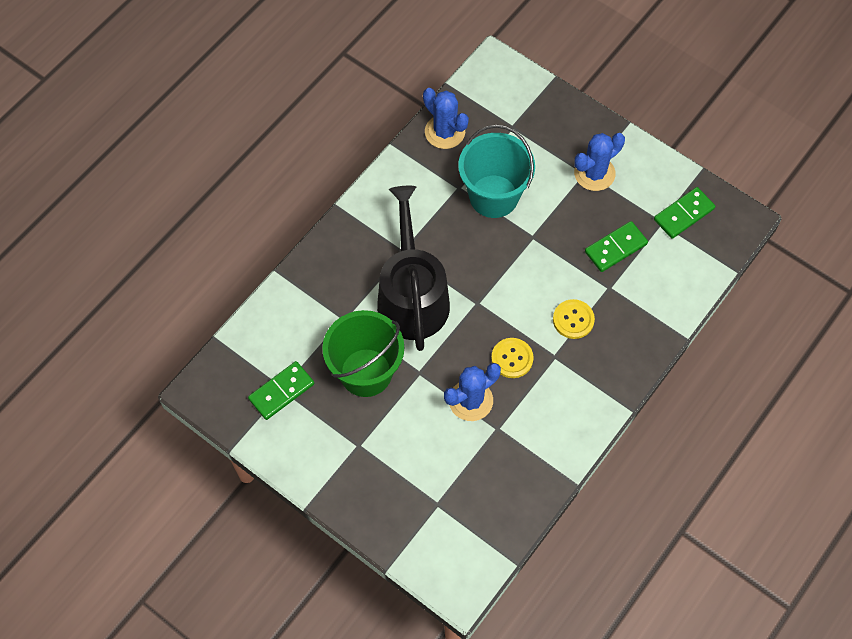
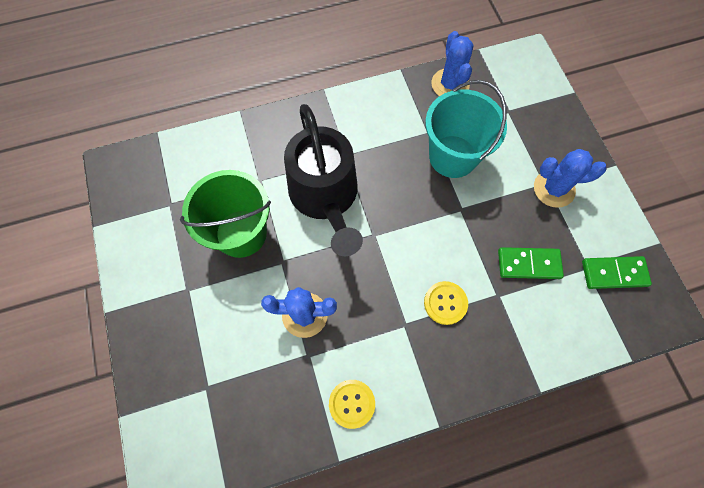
camera: 35 degrees right, 5 degrees up
green domino [248,361,314,420] -> none
black watering can [377,186,450,351] -> black watering can turned 135 degrees clockwise [284,104,363,256]
yellow button [491,338,534,378] -> yellow button moved to [329,380,375,429]

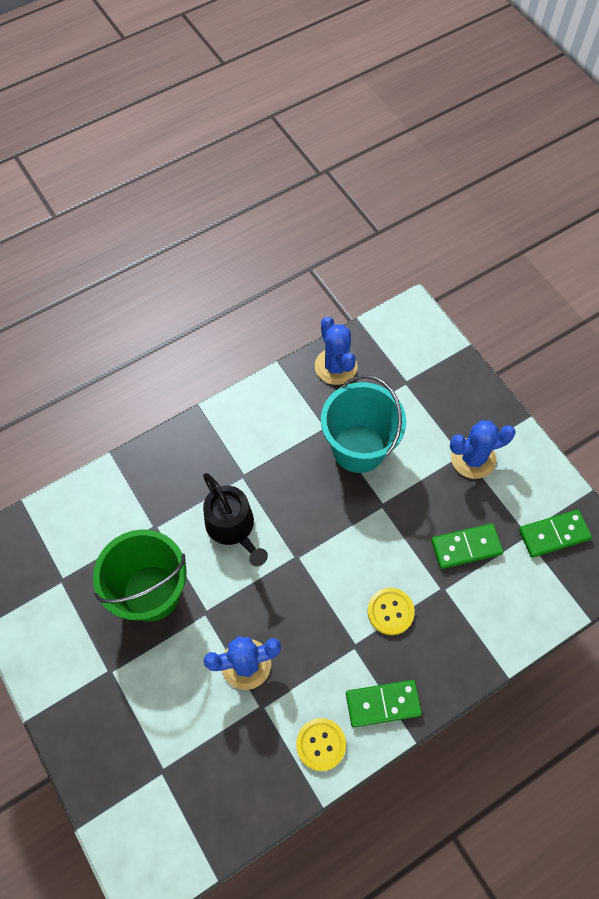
camera: 15 degrees left, 5 degrees down
black watering can [284,104,363,256] -> black watering can [203,473,268,566], size x0.63
none -> green domino [346,680,422,728]

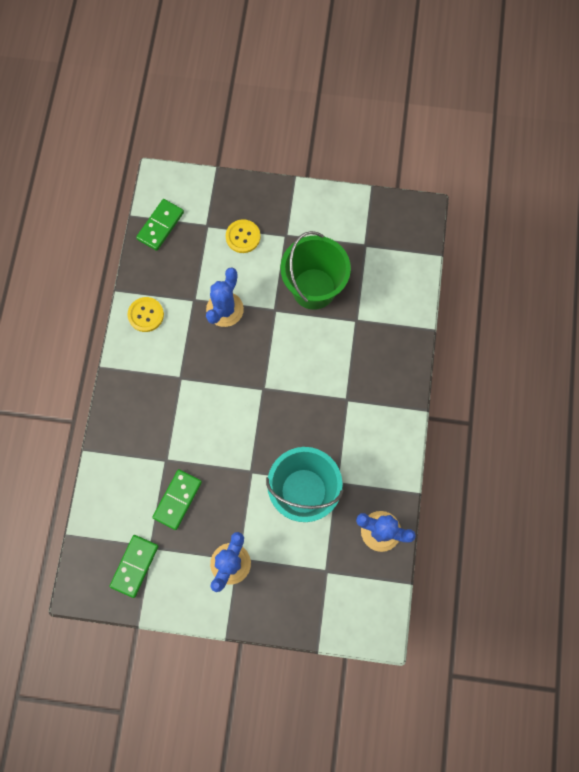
camera: 130 degrees right, 10 degrees up
black watering can [203,473,268,566] -> none
green domino [346,680,422,728] -> green domino moved to [136,199,184,251]
yellow button [368,588,415,635] -> yellow button moved to [226,219,261,253]

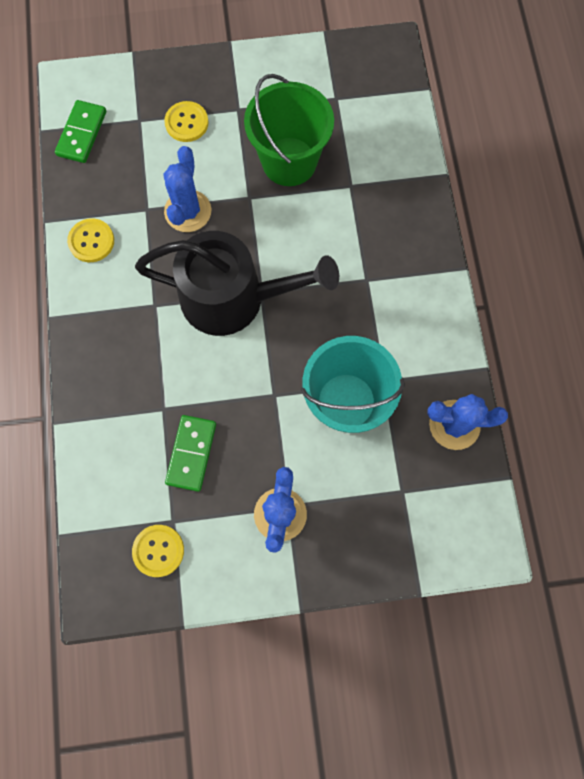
camera: 15 degrees left, 0 degrees up
green domino [109,535,158,598] -> yellow button [132,525,184,577]
none -> black watering can [135,231,339,336]

